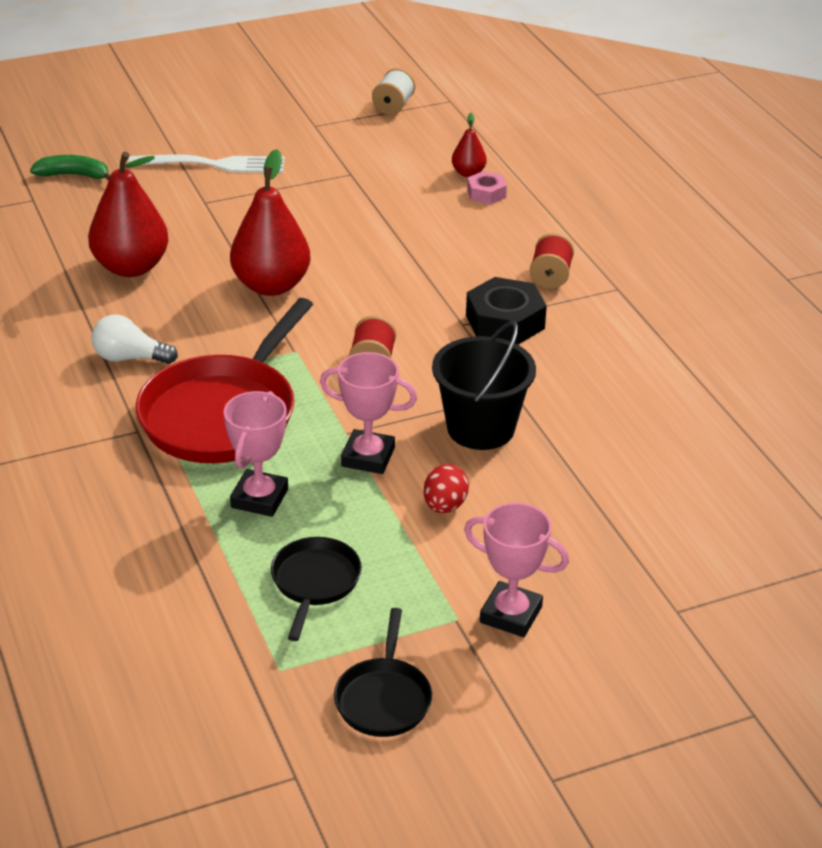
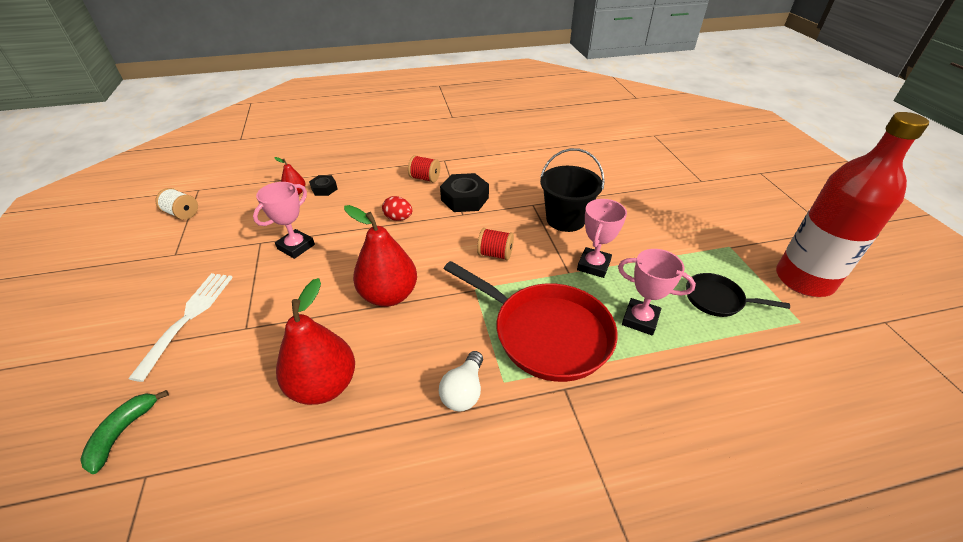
camera: 80 degrees left, 5 degrees up
black pan [334,608,432,737] -> red bottle [776,112,929,297]
red egg [424,464,469,513] -> red egg moved to [382,196,412,221]
pink trophy [464,503,569,637] -> pink trophy moved to [253,182,315,259]
pink nut [467,171,507,205] -> black nut [309,175,337,196]

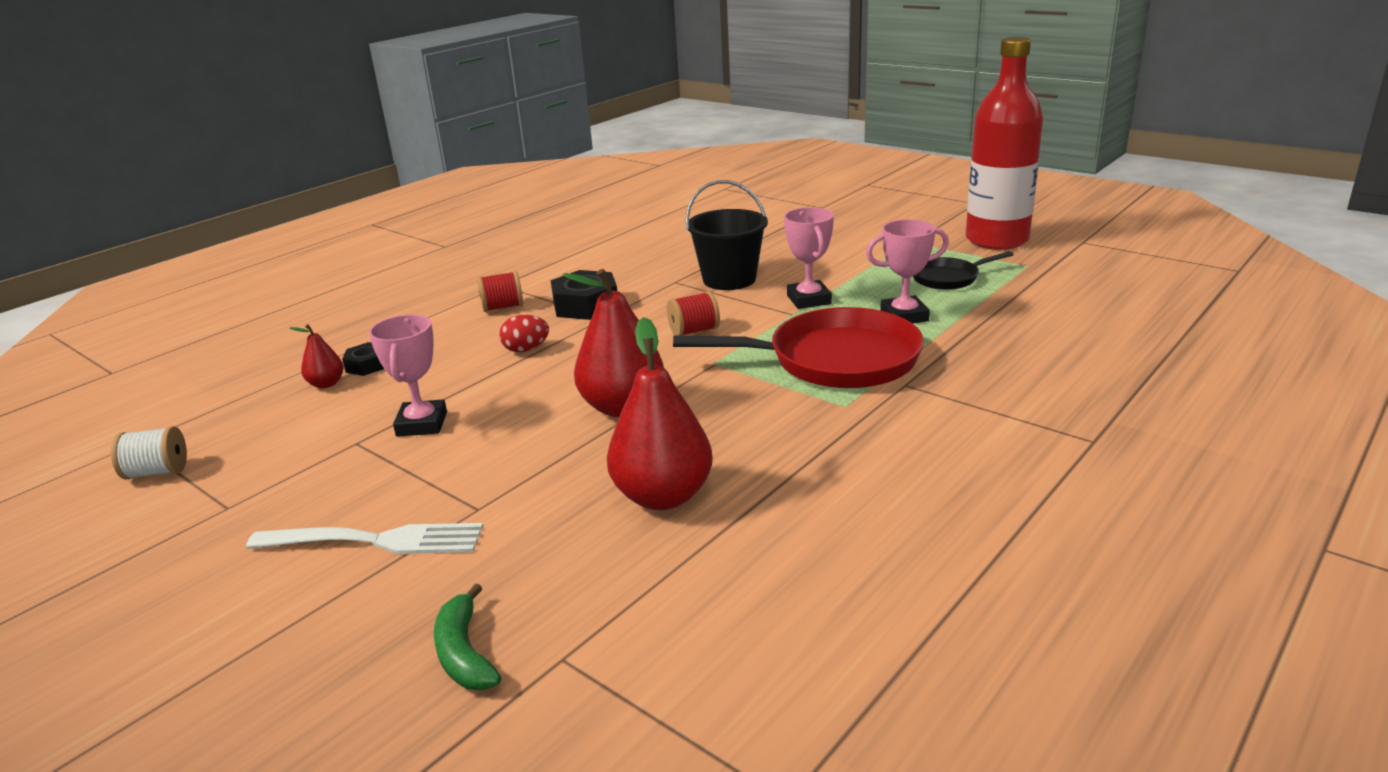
camera: 35 degrees left, 15 degrees down
white fork [128,273,233,382] -> white fork turned 120 degrees clockwise [246,523,483,554]
white light bulb [439,351,483,411] -> none

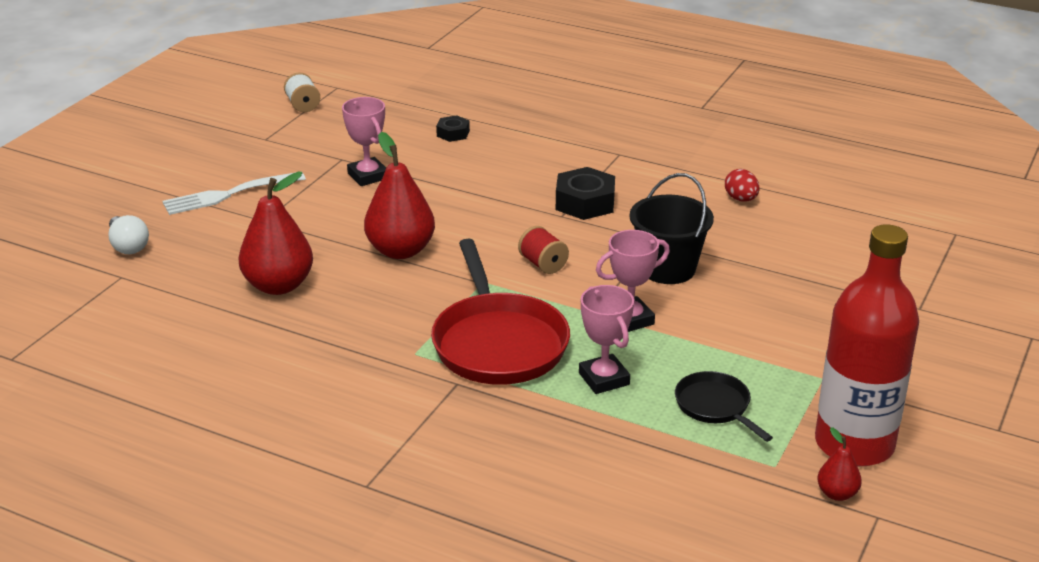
camera: 75 degrees right, 5 degrees up
white fork [246,523,483,554] -> white fork turned 75 degrees clockwise [163,172,306,215]
red pear [290,324,343,388] -> red pear moved to [817,427,862,501]
pink trophy [369,314,447,437] -> pink trophy turned 75 degrees clockwise [342,97,386,186]
green banana [434,583,501,690] -> white light bulb [108,215,149,254]
red spool [477,271,523,312] -> none
red egg [499,315,549,352] -> red egg moved to [725,169,759,202]

